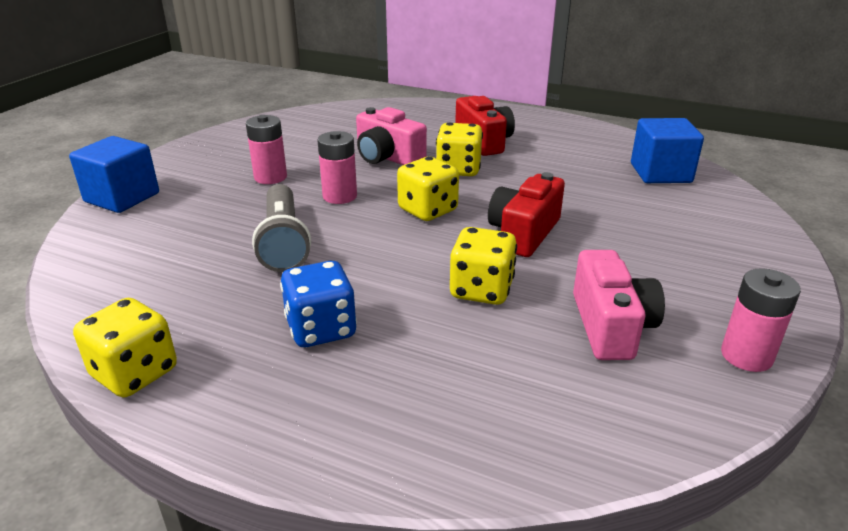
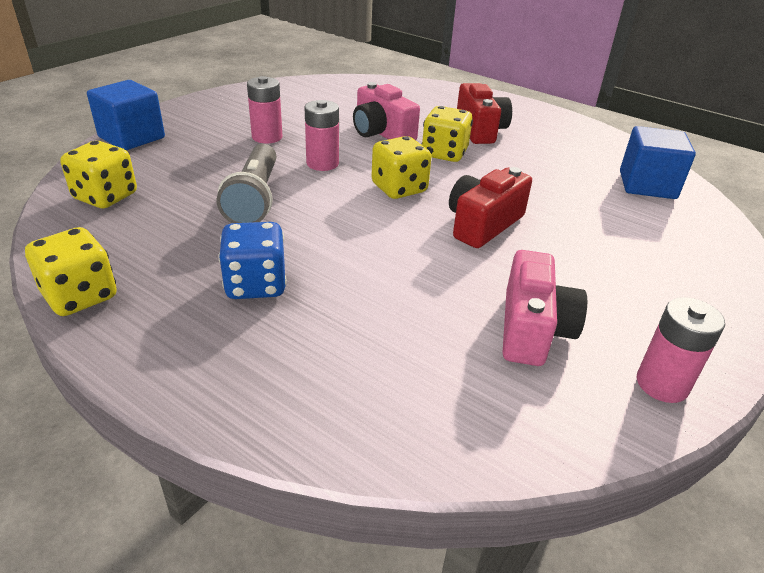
camera: 10 degrees right, 5 degrees up
yellow dice [450,227,517,305] -> yellow dice moved to [60,141,137,208]

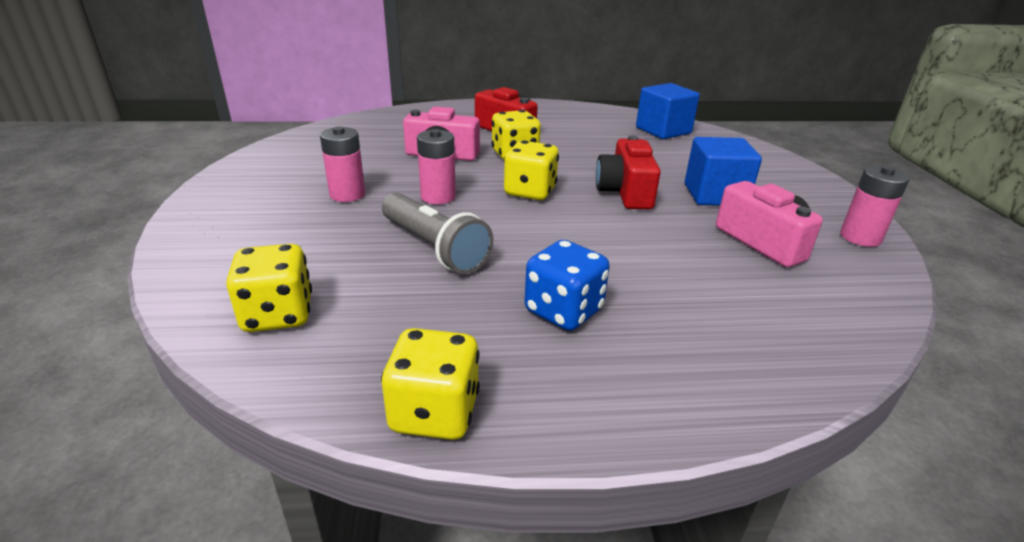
camera: 40 degrees left, 5 degrees down
blue cube [87,80,165,151] -> blue cube moved to [685,137,762,206]

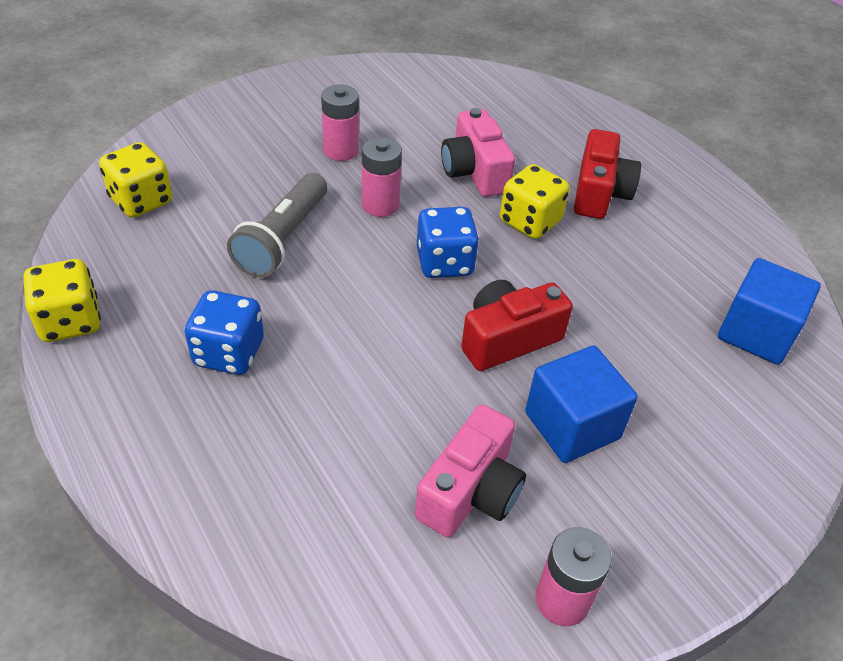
camera: 60 degrees right, 15 degrees up
yellow dice [504,140,559,200] -> blue dice [417,207,479,278]

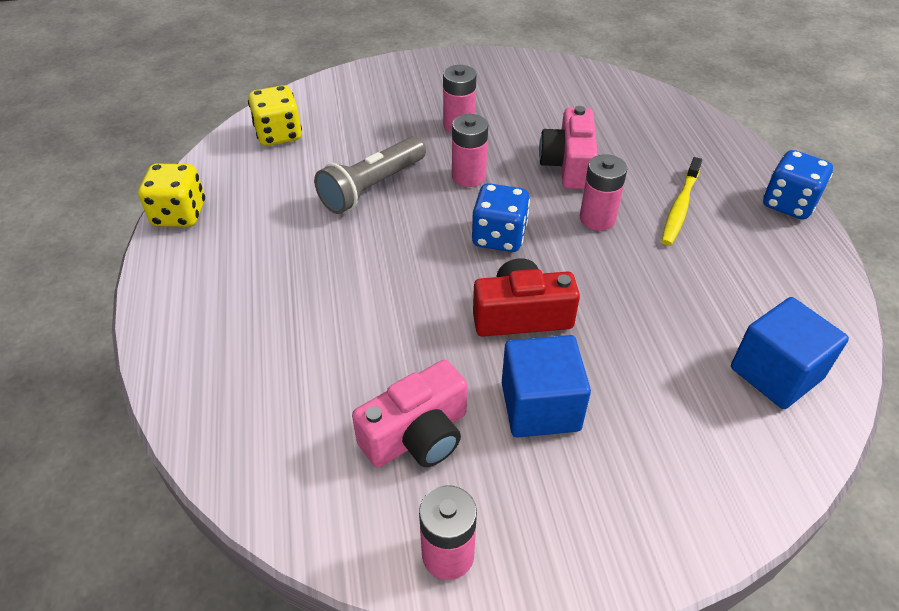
camera: 25 degrees right, 0 degrees up
blue dice [185,290,264,375] -> blue dice moved to [763,150,833,220]
yellow dice [500,164,569,239] -> pink battery [580,154,627,231]
red camera [574,129,641,219] -> yellow toothbrush [661,157,702,245]

